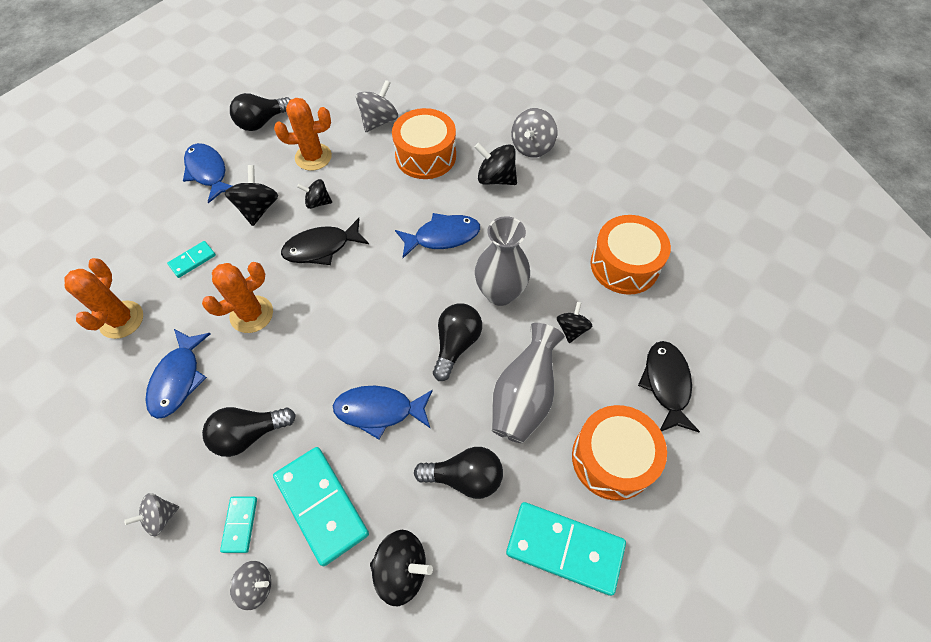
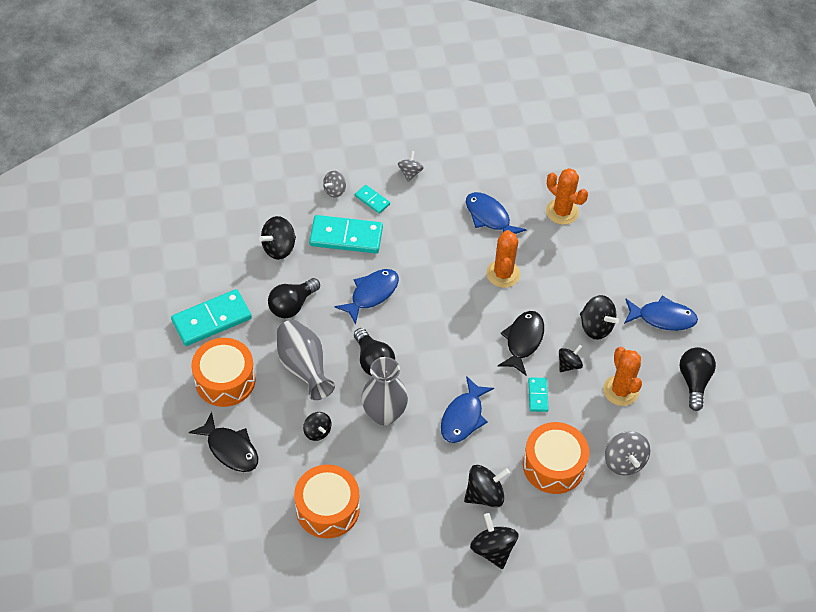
camera: 130 degrees right, 5 degrees down
turquoise domino [167,241,216,278] -> turquoise domino moved to [528,377,549,412]
black light bulb [202,407,296,457] -> none
orange cactus [274,98,332,171] -> orange cactus turned 45 degrees counterclockwise [603,347,642,406]
grey spinning top [511,108,557,158] -> black spinning top [470,513,518,569]

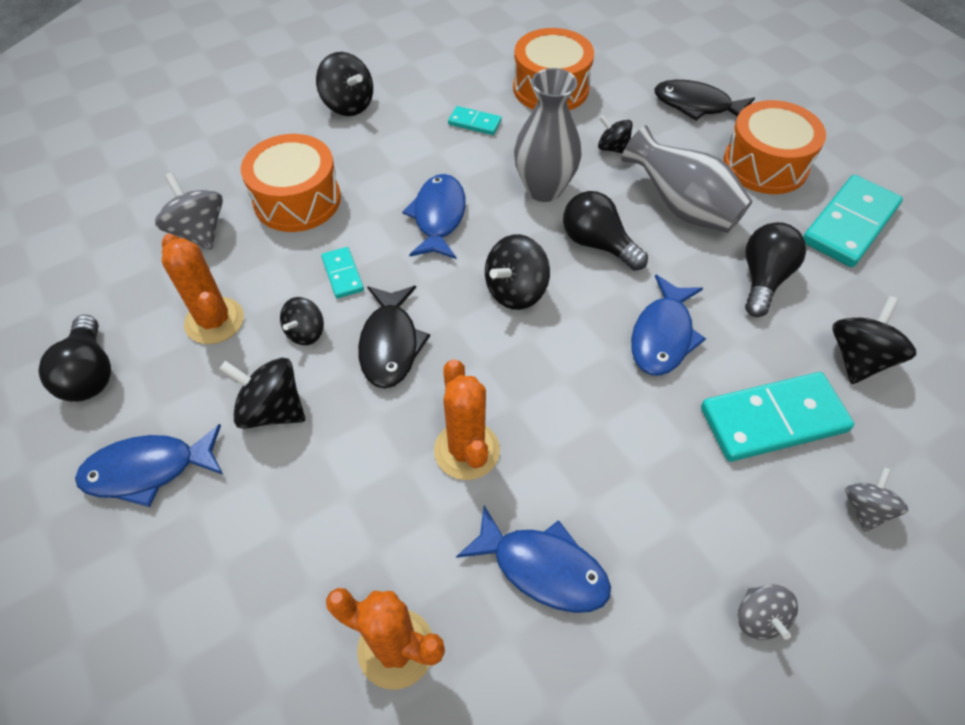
camera: 160 degrees right, 0 degrees up
turquoise domino [355,185,390,214] -> turquoise domino moved to [448,106,502,135]
black spinning top [464,465,510,507] -> black spinning top moved to [485,234,550,310]

